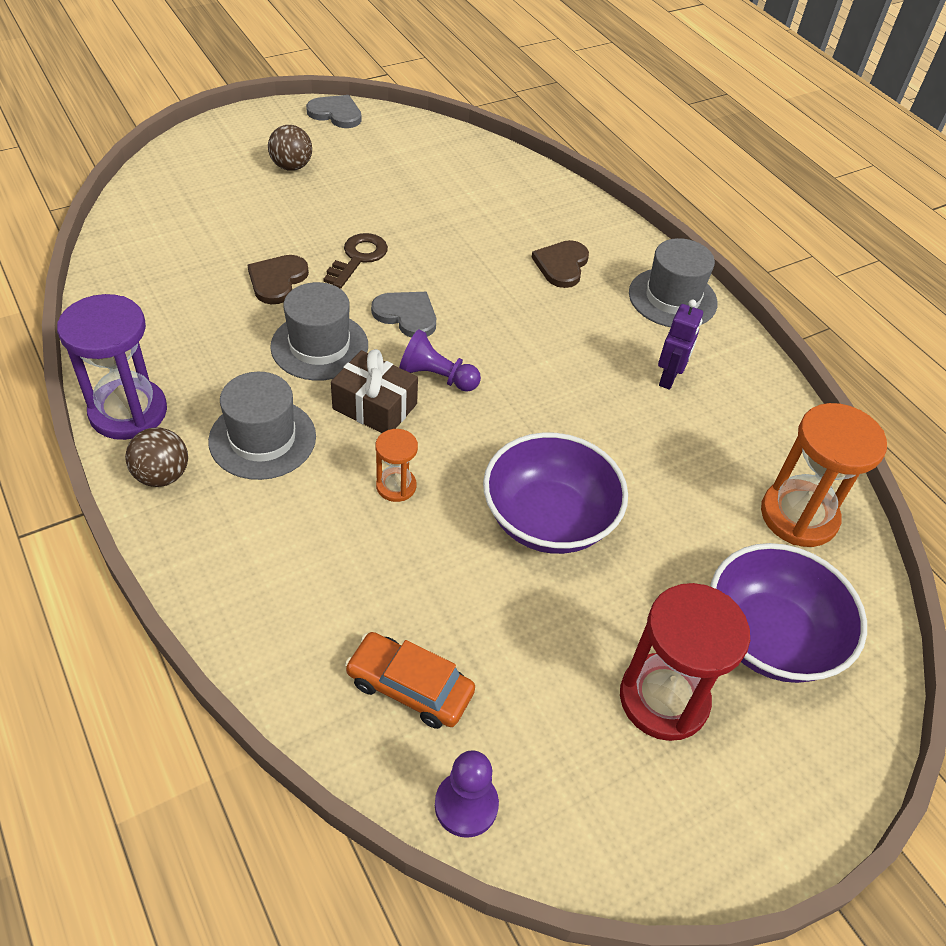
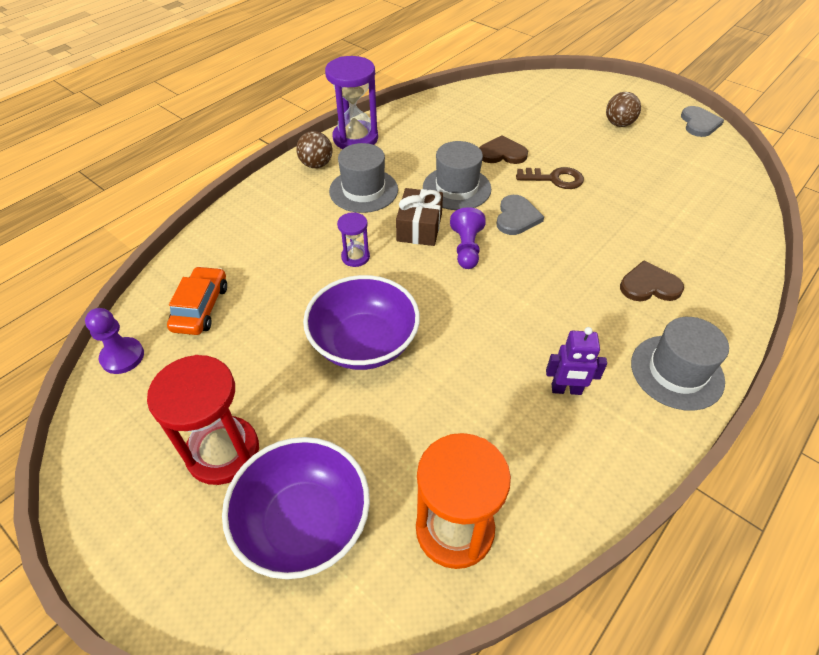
camera: 75 degrees right, 0 degrees up
orange hourglass [375,429,418,502] -> purple hourglass [337,212,370,267]

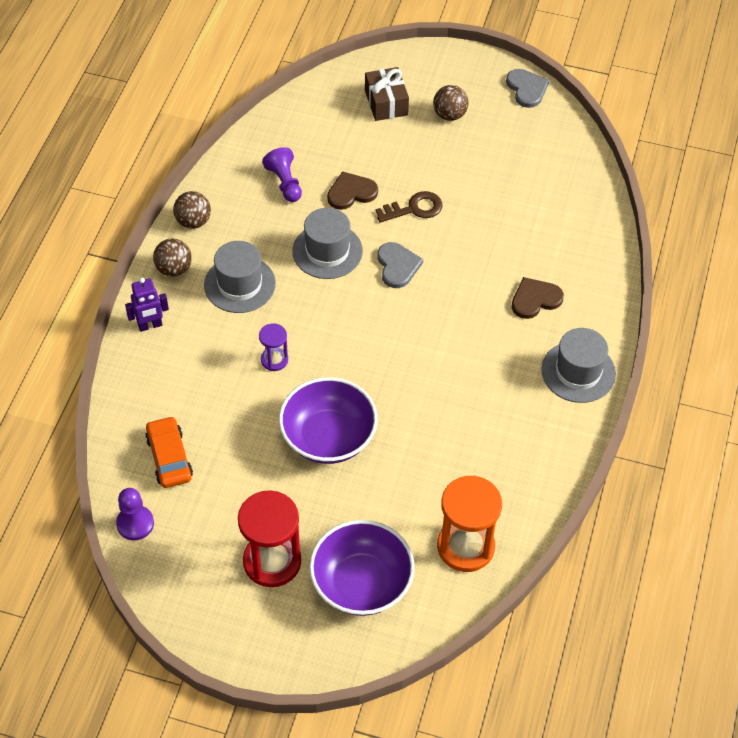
camera: 25 degrees left, 5 degrees up
purple hourglass [325,56,378,149] -> brown ball [173,191,211,229]
brown gift [396,188,443,246] -> brown gift moved to [365,67,409,121]
purple pawn [450,207,486,269] -> purple pawn moved to [262,147,302,202]
purple robot [546,327,607,395] -> purple robot moved to [125,278,169,332]

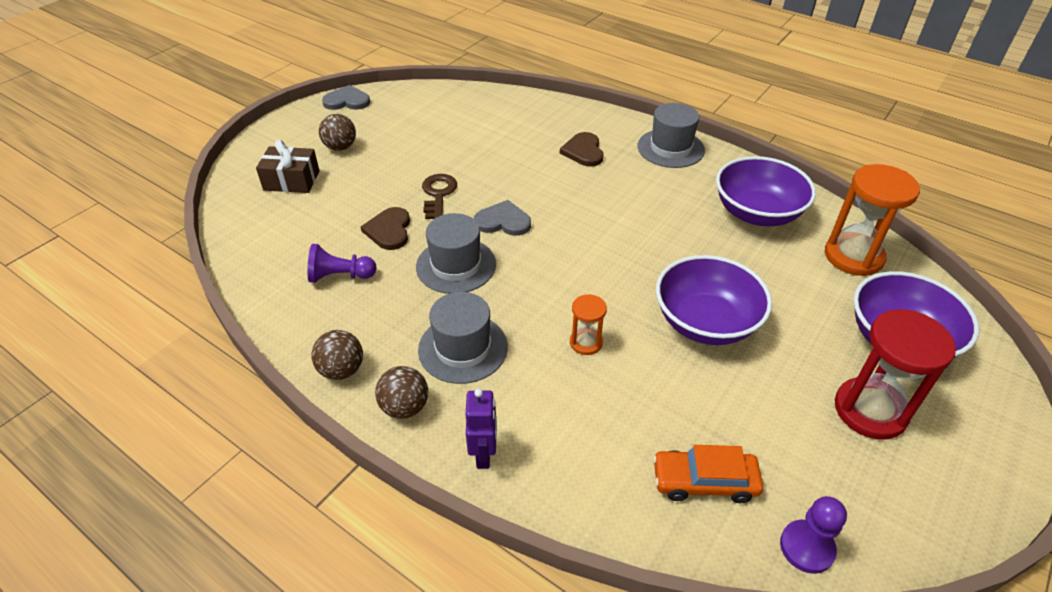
camera: 70 degrees left, 10 degrees down
purple hourglass [259,323,288,371] -> orange hourglass [570,294,607,355]
none -> purple bowl [716,156,816,226]

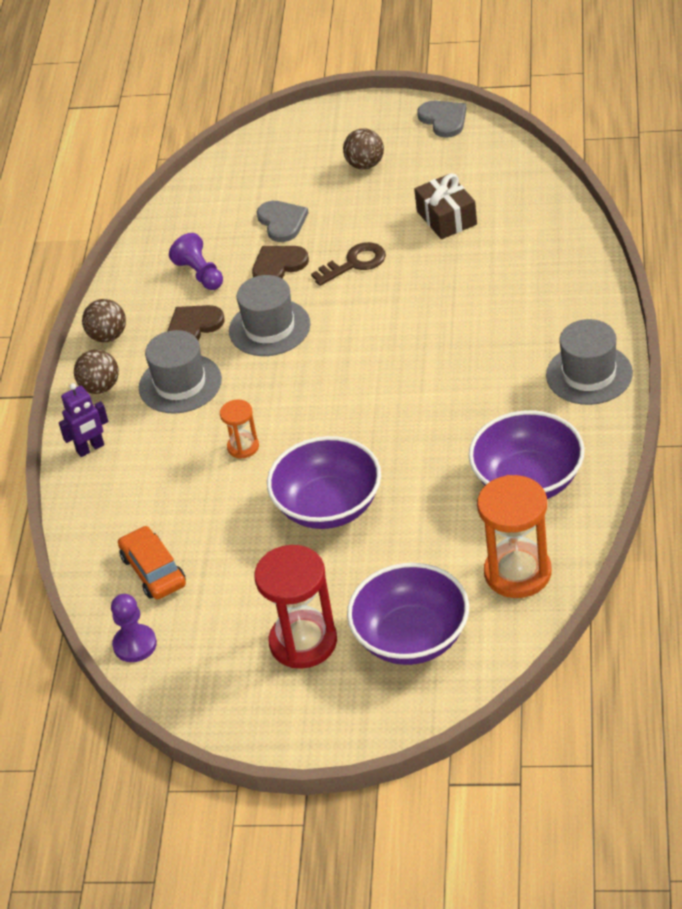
camera: 65 degrees right, 0 degrees up
brown gift [256,140,320,193] -> brown gift moved to [414,173,477,239]
grey heart [474,200,531,236] -> grey heart moved to [257,201,308,242]
brown heart [560,132,604,167] -> brown heart moved to [167,305,225,340]

